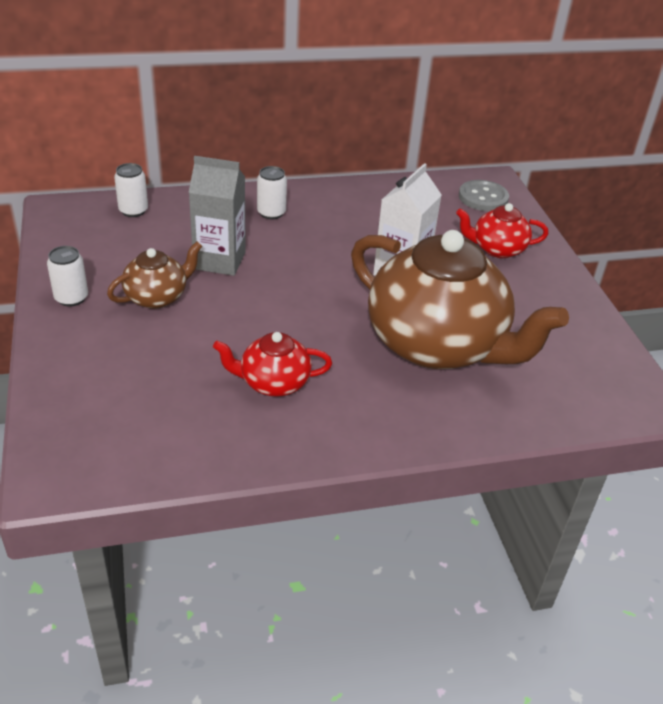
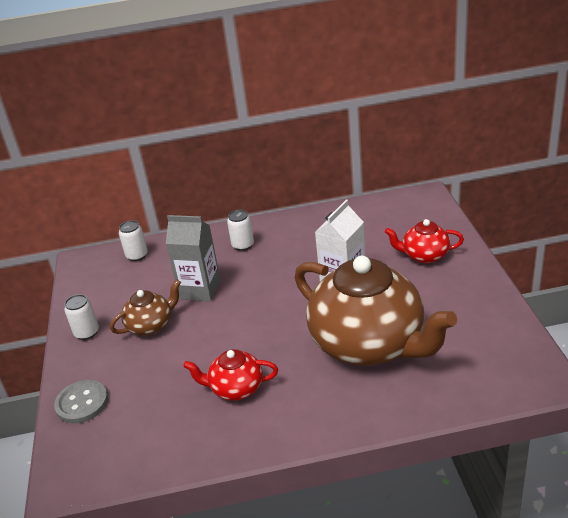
camera: 10 degrees right, 5 degrees down
grey button [459,180,509,211] -> grey button moved to [54,380,108,424]

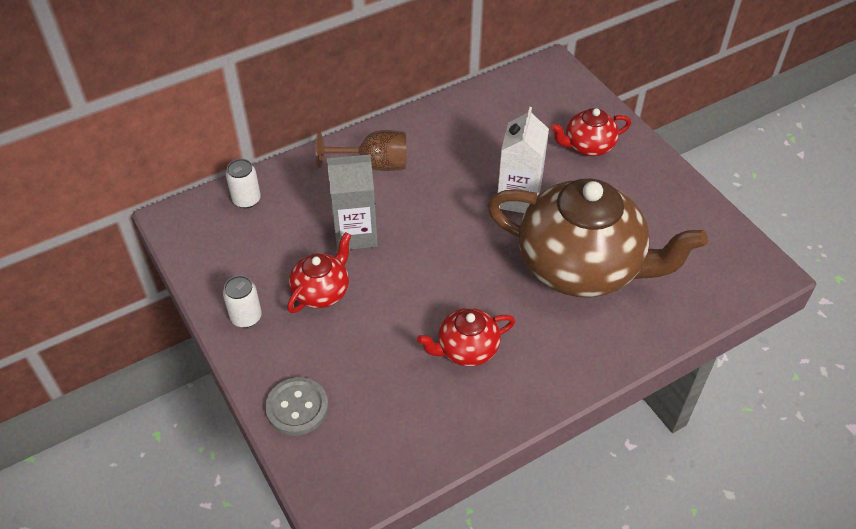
camera: 25 degrees left, 15 degrees up
brown teapot [110,280,181,335] -> red teapot [287,232,351,313]
white can [227,210,254,251] -> brown goblet [316,130,407,171]

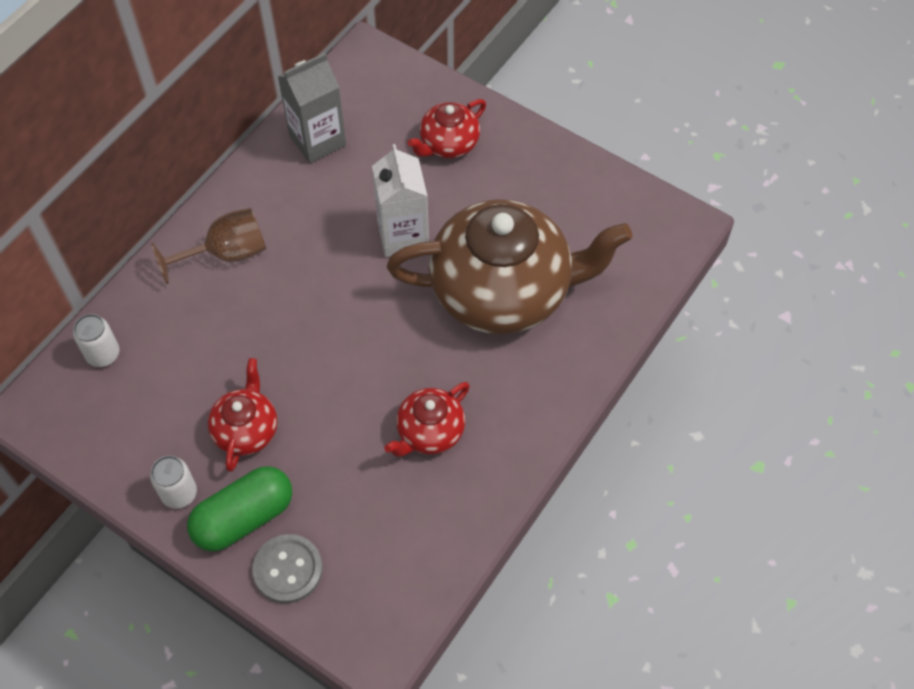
camera: 25 degrees left, 10 degrees up
grey carton [327,154,378,250] -> grey carton moved to [277,53,346,163]
none -> green capsule [187,466,292,552]

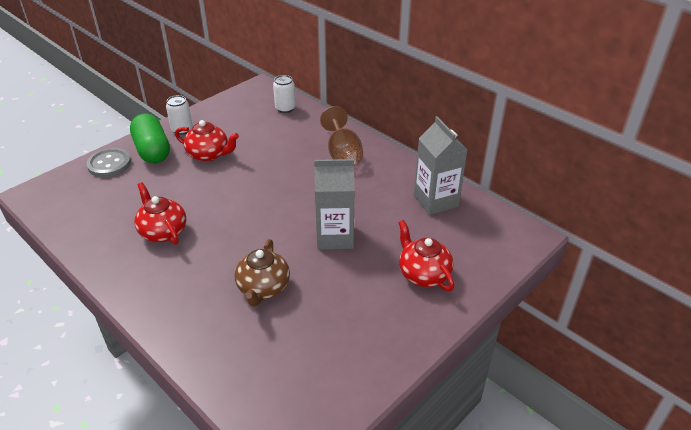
camera: 100 degrees right, 20 degrees down
white carton [372,144,429,257] -> grey carton [314,159,355,250]
brown teapot [387,199,633,335] -> brown teapot [234,239,290,307], size x0.46

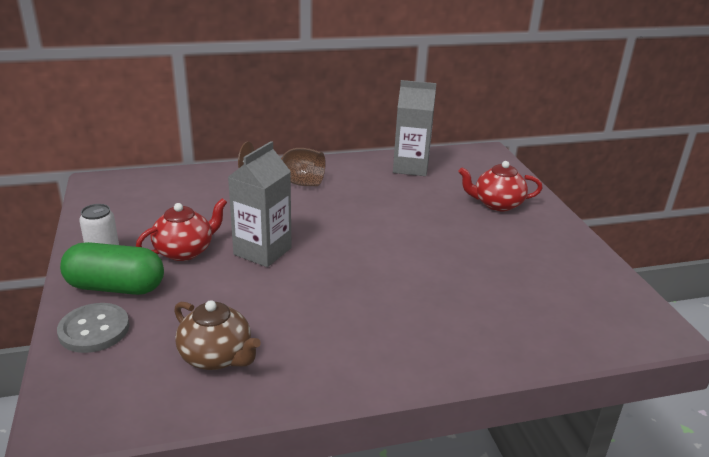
camera: 60 degrees left, 10 degrees down
red teapot [134,182,186,245] -> none
brown teapot [234,239,290,307] -> brown teapot moved to [174,300,261,370]
white can [273,75,296,113] -> none
grey carton [314,159,355,250] -> grey carton moved to [228,141,292,267]

